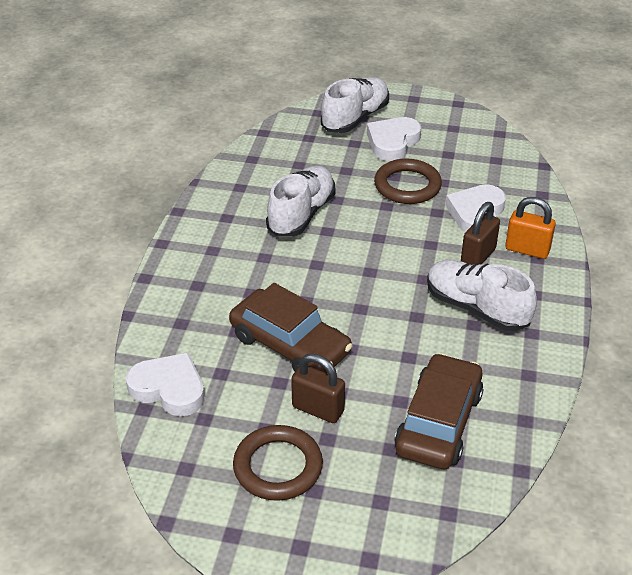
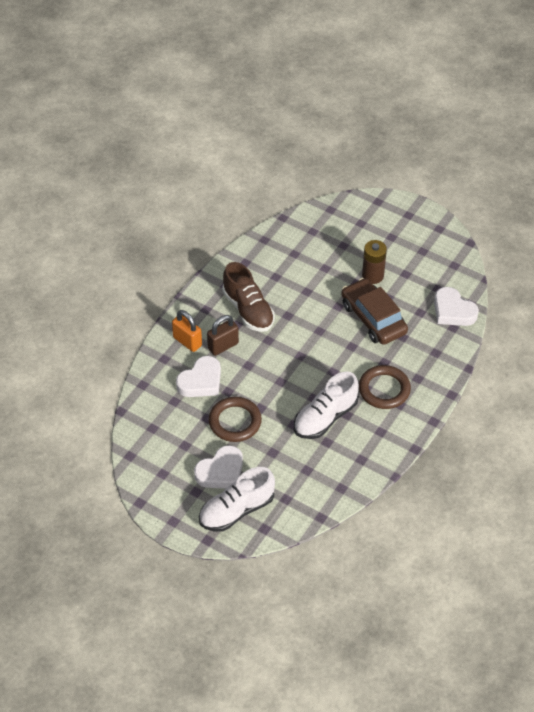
camera: 160 degrees left, 10 degrees up
brown ring [233,425,323,501] -> brown ring moved to [359,365,411,409]
brown padlock [291,354,345,423] -> brown battery [362,240,387,284]
brown car [394,353,484,469] -> none
white shoe [427,260,537,331] -> brown shoe [222,262,275,332]

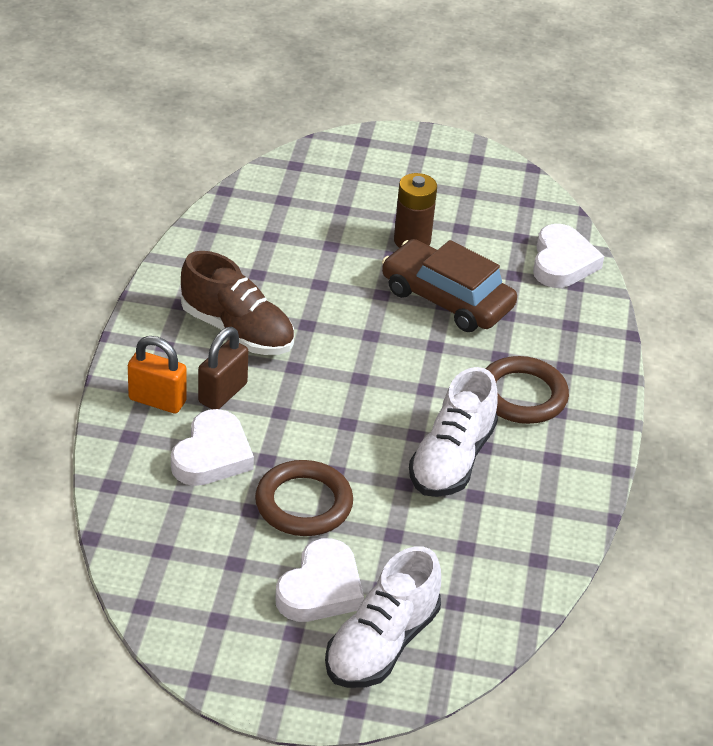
camera: 25 degrees left, 10 degrees down
white heart [434,287,479,326] -> white heart turned 105 degrees counterclockwise [533,224,604,288]

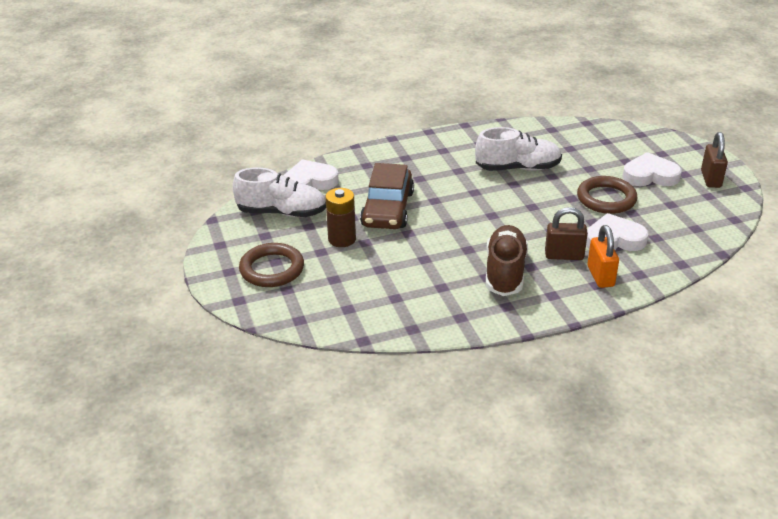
camera: 115 degrees left, 5 degrees down
white shoe [325,546,441,688] -> white shoe moved to [233,167,326,217]
brown ring [485,356,569,424] -> brown ring moved to [239,243,304,287]
none -> brown padlock [701,132,728,188]

